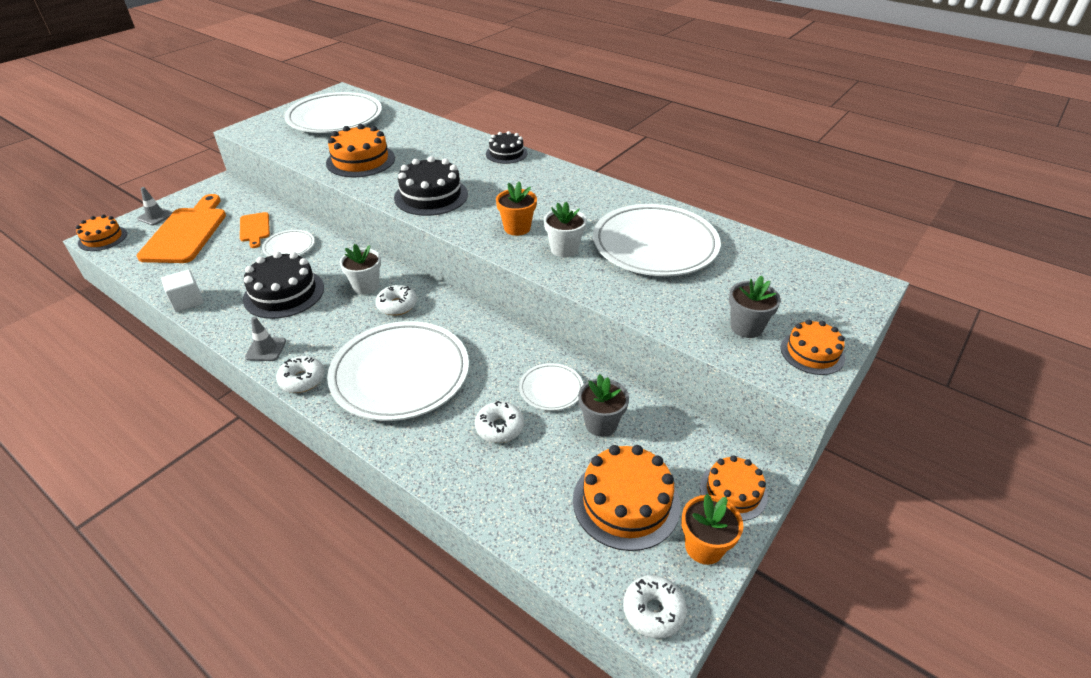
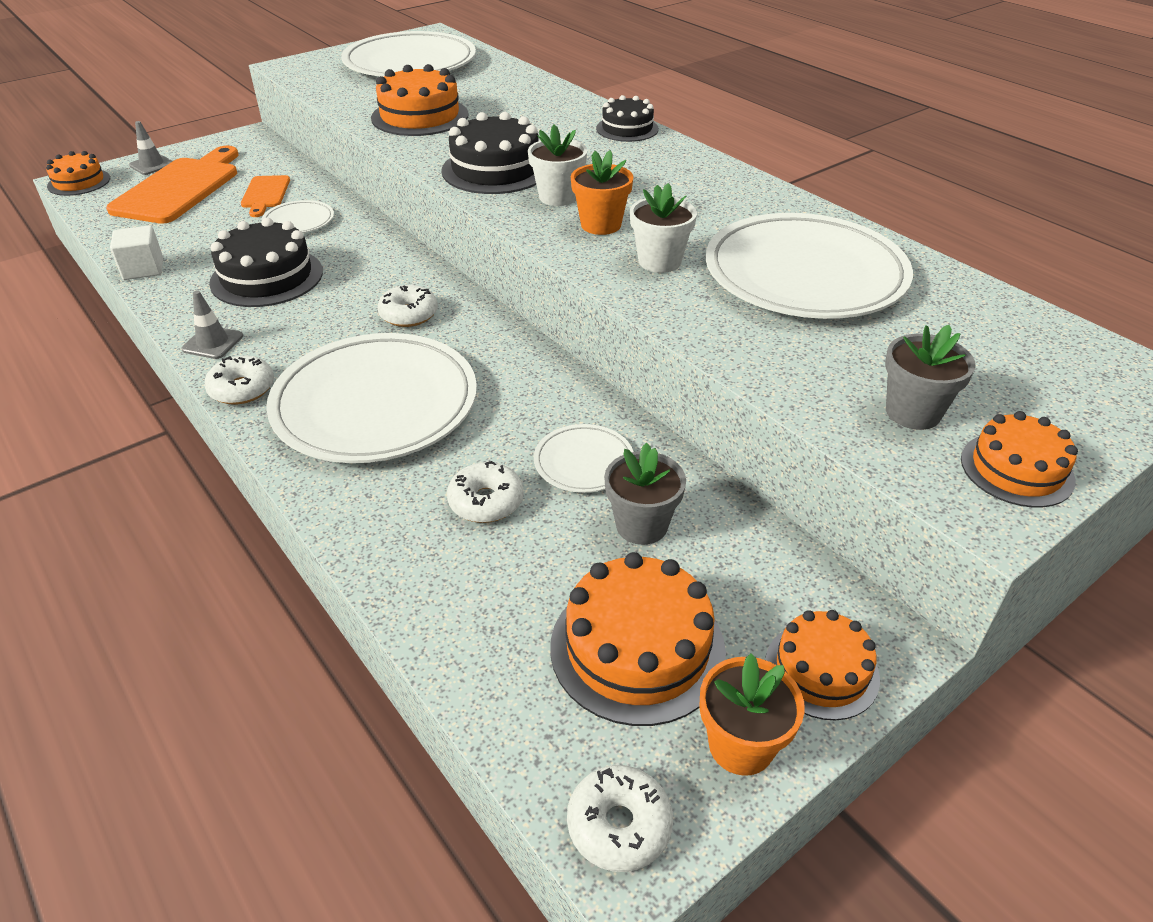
camera: 15 degrees right, 0 degrees up
white flower pot [339,244,381,295] -> white flower pot moved to [528,124,587,206]

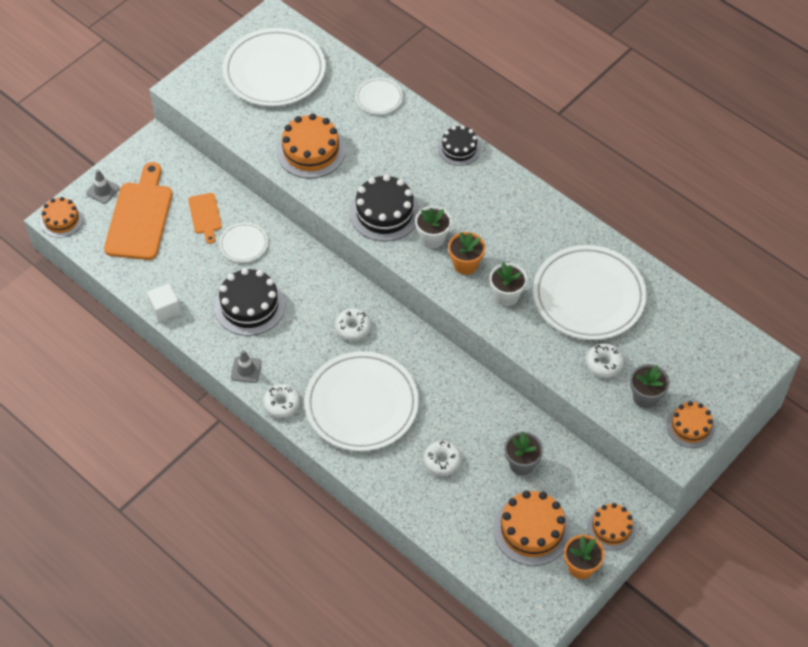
camera: 10 degrees left, 15 degrees up
white plate [534,424,634,493] -> white plate moved to [355,78,403,114]
white donut [567,765,673,872] -> white donut moved to [586,343,624,378]

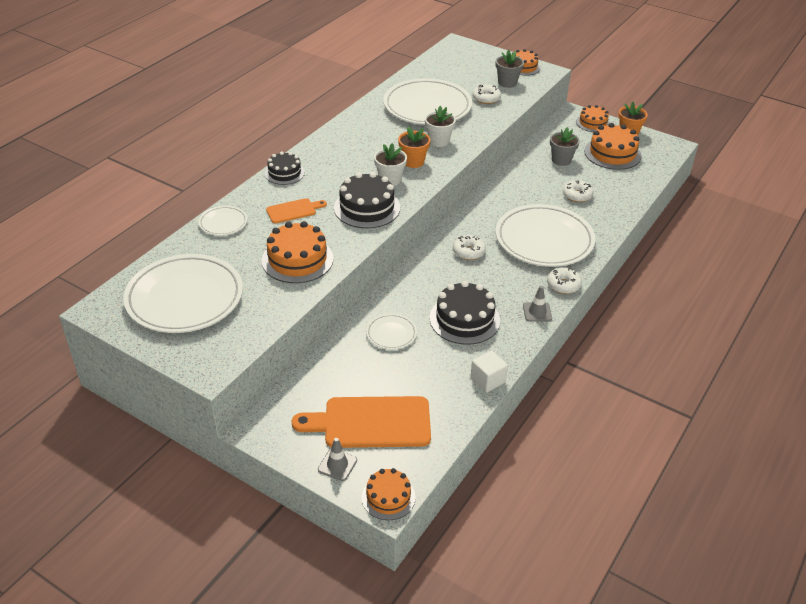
camera: 100 degrees left, 15 degrees down
orange cutting board [188,193,222,244] -> orange cutting board moved to [266,198,327,223]

